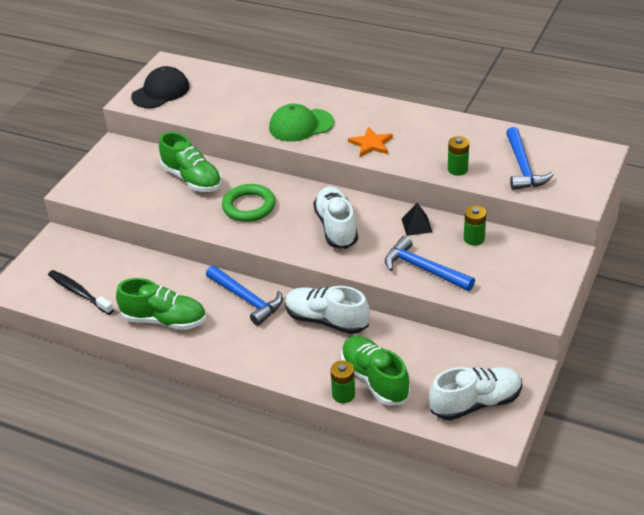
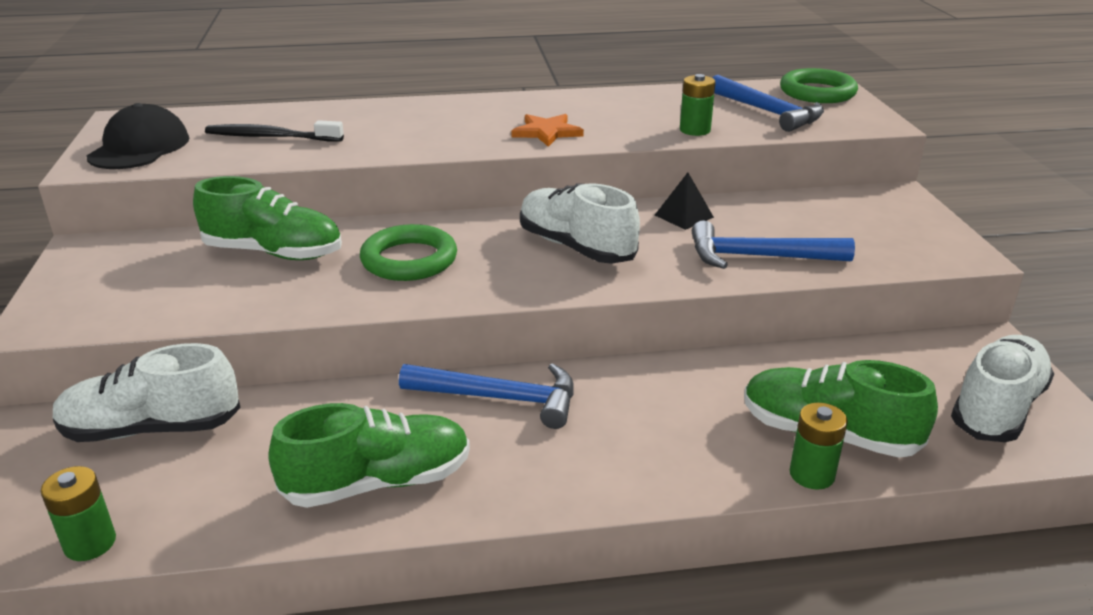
camera: 35 degrees left, 10 degrees down
black toothbrush [48,270,114,315] -> black toothbrush moved to [205,120,344,142]
green cap [269,104,334,142] -> none
white shoe [285,286,370,334] -> white shoe moved to [53,343,241,442]
green battery [464,206,486,246] -> green battery moved to [41,466,116,561]
none -> green ring [780,68,858,103]

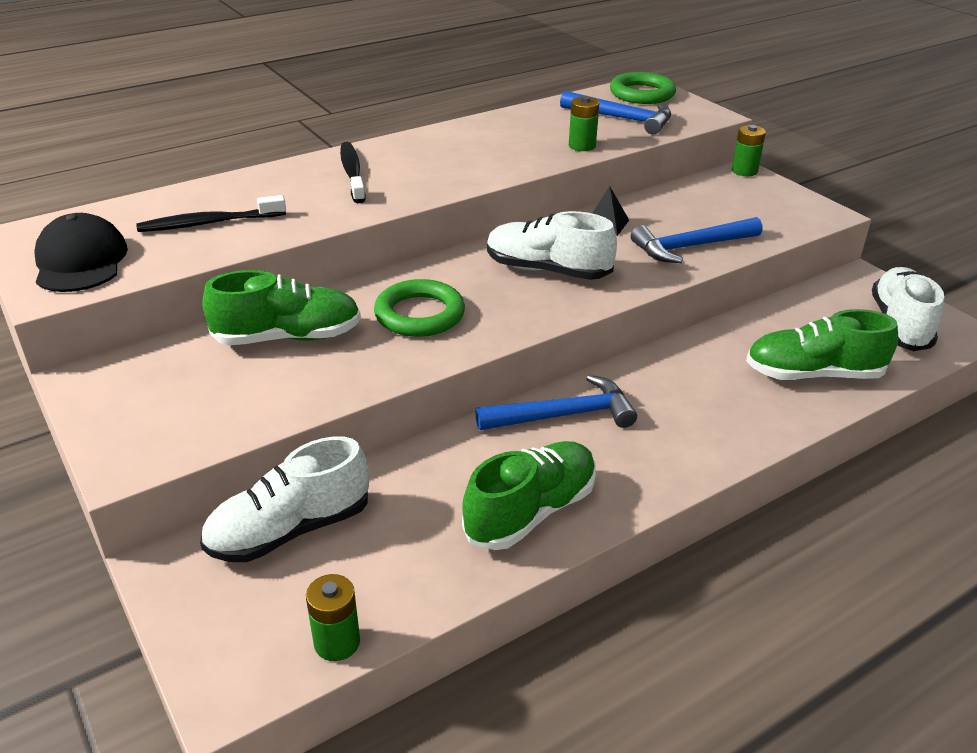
camera: 25 degrees left, 5 degrees up
orange star [511,114,584,147] -> none
green battery [790,403,848,490] -> green battery moved to [732,125,766,176]
none -> black toothbrush [340,142,366,203]

